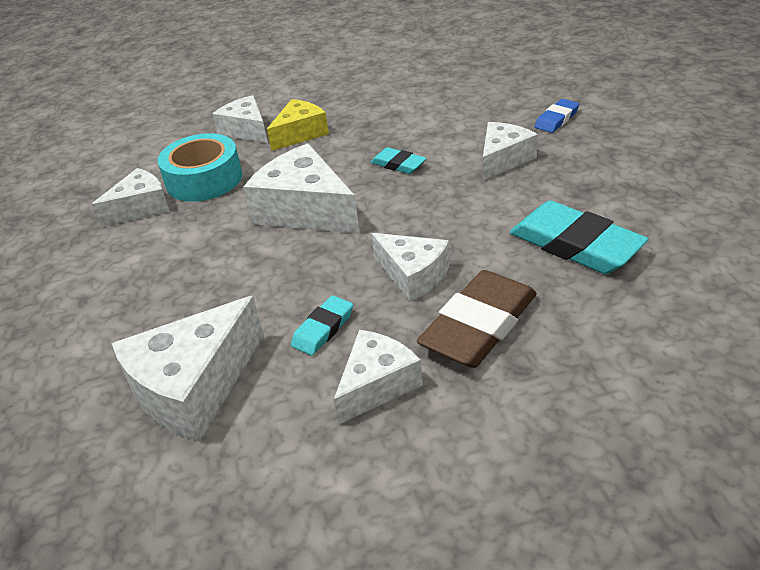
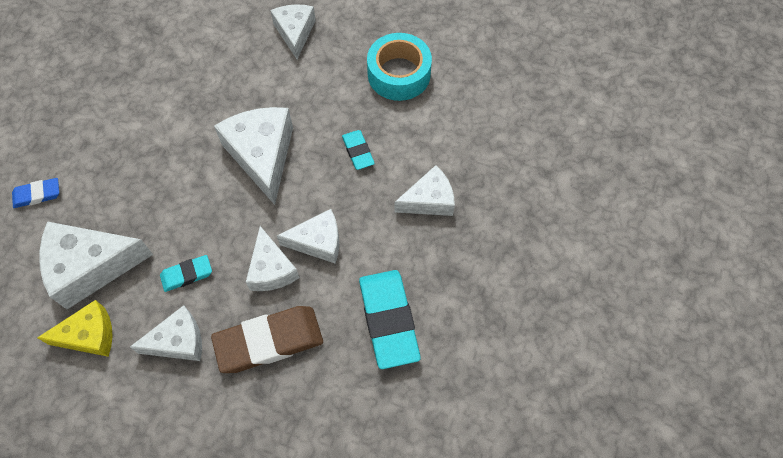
camera: 30 degrees right, 25 degrees up
white cheese [92,168,170,227] -> white cheese moved to [277,209,339,263]
turquoise tape [157,133,242,202] -> turquoise tape moved to [367,33,432,101]
yellow cheese [267,99,329,151] -> yellow cheese moved to [37,300,113,357]
blue eraser [535,99,579,133] -> blue eraser moved to [12,178,59,208]

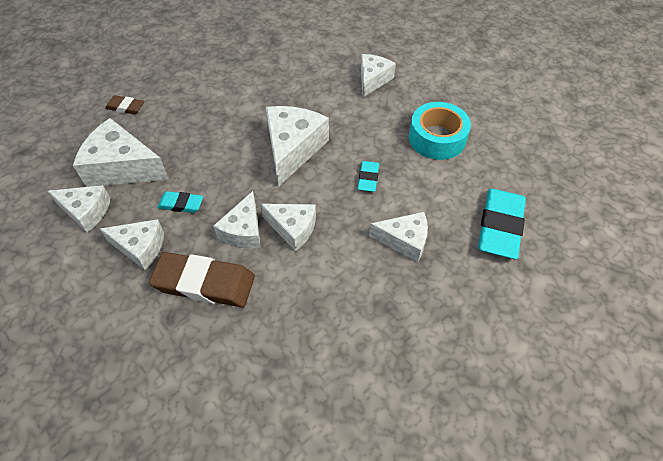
camera: 30 degrees right, 10 degrees down
blue eraser [12,178,59,208] -> brown eraser [105,95,144,115]
yellow cheese [37,300,113,357] -> white cheese [48,185,111,233]
turquoise eraser [359,270,421,369] -> turquoise eraser moved to [478,189,526,259]

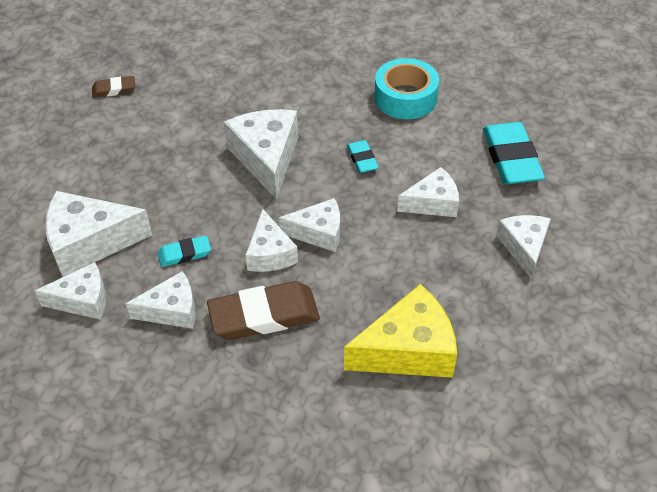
camera: 25 degrees left, 5 degrees down
brown eraser [105,95,144,115] -> brown eraser moved to [92,76,135,98]
white cheese [361,54,396,97] -> white cheese moved to [496,215,551,279]
none -> yellow cheese [344,284,457,378]

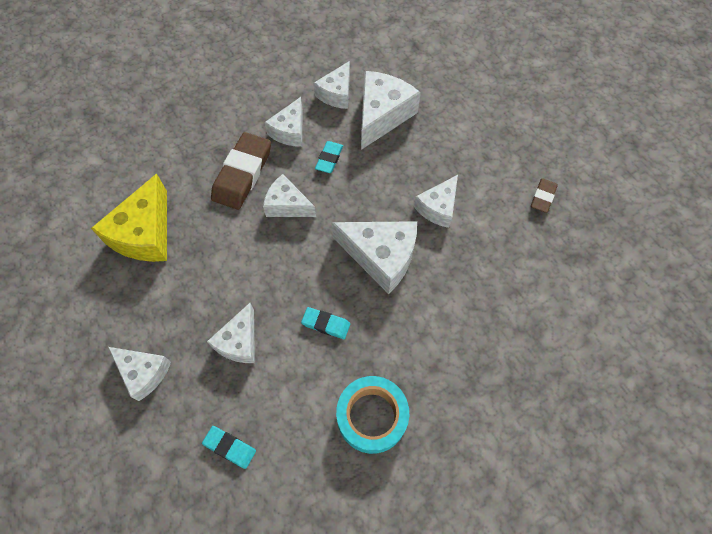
camera: 125 degrees right, 15 degrees up
white cheese [279,198,340,252] -> white cheese moved to [414,175,458,228]
turquoise eraser [483,122,545,184] -> turquoise eraser [202,426,256,469], size x0.52

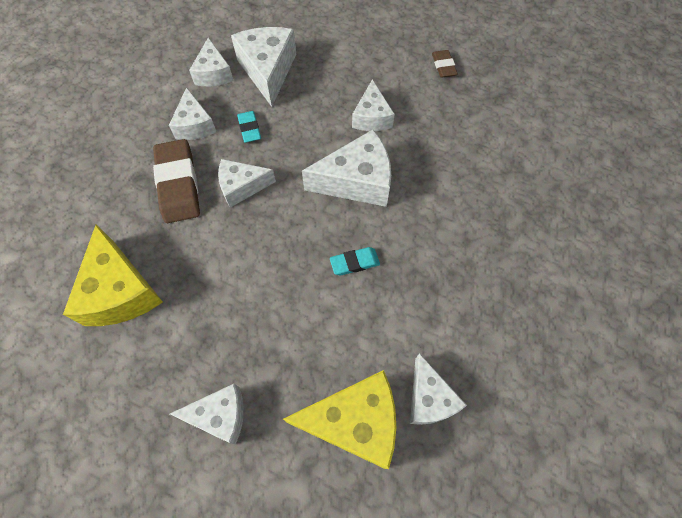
camera: 35 degrees left, 0 degrees up
turquoise eraser [202,426,256,469] -> yellow cheese [283,370,397,469]
white cheese [207,303,255,363] -> white cheese moved to [410,353,467,425]
turquoise tape [336,376,409,454] -> none

